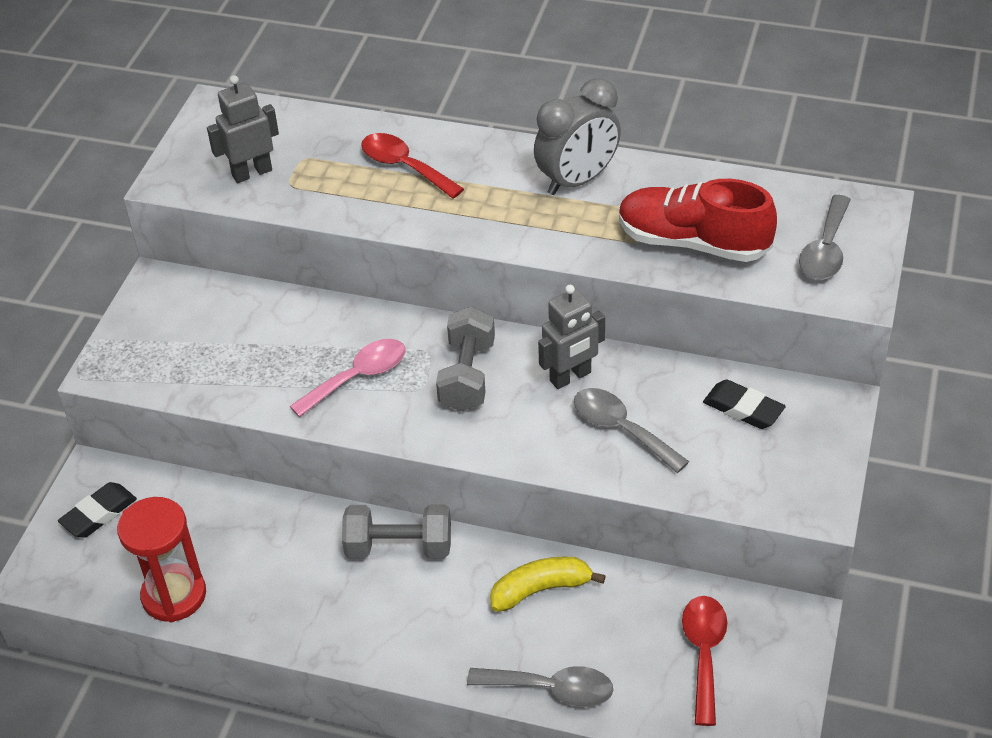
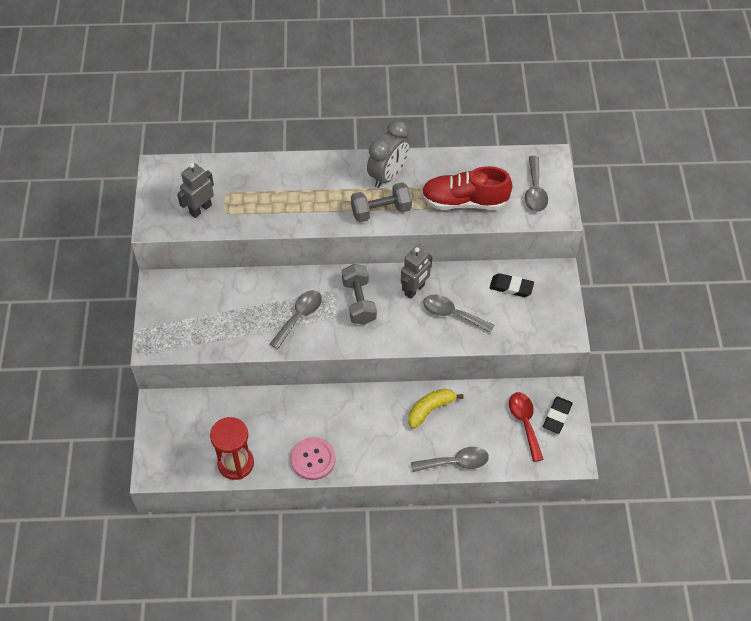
camera: 20 degrees left, 10 degrees up
black eraser [58,482,137,538] -> black eraser moved to [543,396,573,434]
pink spoon [290,339,406,417] -> grey spoon [270,290,322,349]
grey dumbbell [342,505,451,559] -> grey dumbbell moved to [351,182,412,222]
red spoon [361,133,464,199] -> none
none -> pink button [291,437,336,480]

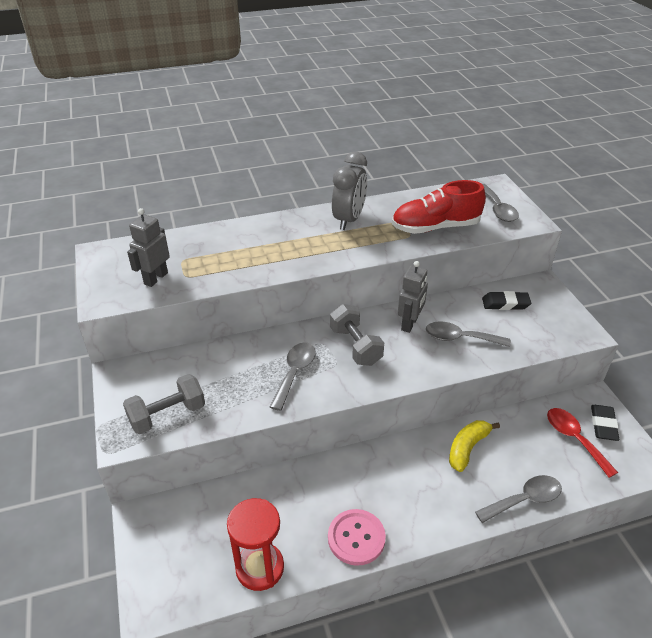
camera: 15 degrees left, 15 degrees down
grey dumbbell [351,182,412,222] -> grey dumbbell moved to [123,374,205,434]

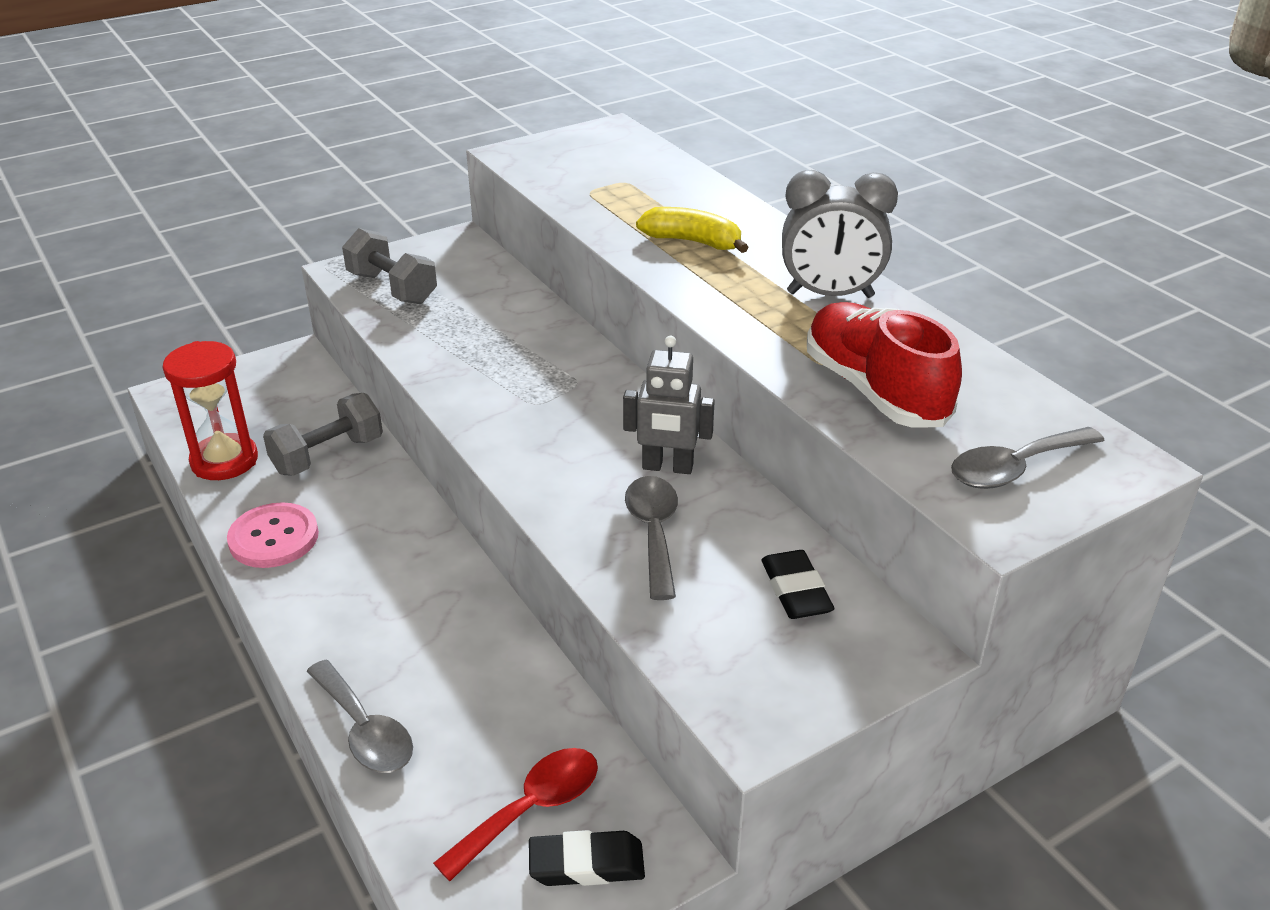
camera: 75 degrees right, 5 degrees down
grey robot [127,208,170,287] -> none
grey spoon [270,342,316,411] -> none
grey dumbbell [330,304,384,366] -> grey dumbbell moved to [263,393,383,476]
yellow banana [449,420,500,472] -> yellow banana moved to [636,207,748,253]

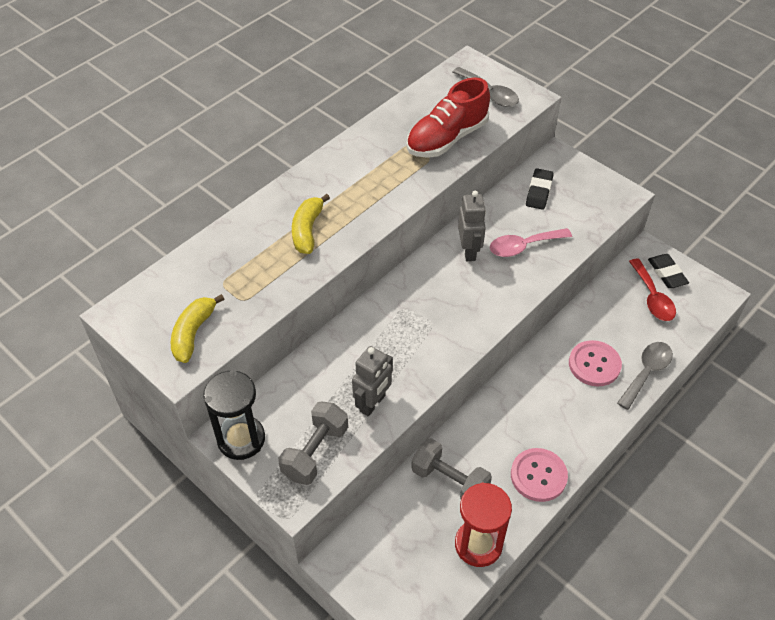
camera: 105 degrees left, 15 degrees up
red spoon [433,748,598,881] -> red spoon turned 135 degrees counterclockwise [629,258,676,321]
grey spoon [625,476,678,600] -> pink spoon [490,228,572,257]
black eraser [761,550,835,619] -> black eraser turned 45 degrees counterclockwise [526,168,554,210]
grey clock [782,170,898,298] -> none
none -> yellow banana [171,294,225,363]
none -> black hourglass [203,370,265,460]
none -> grey robot [352,346,393,417]
none -> pink button [569,340,622,386]

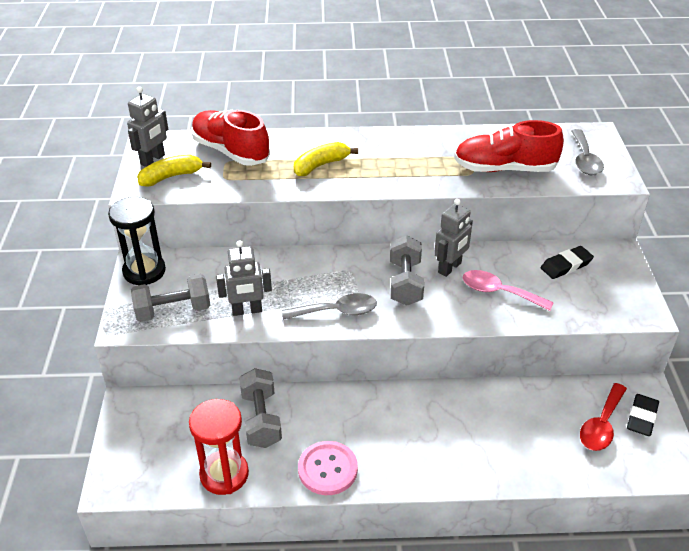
camera: 45 degrees right, 10 degrees down
pink button [569,340,622,386] -> none
grey spoon [617,342,673,410] -> grey spoon moved to [282,293,377,320]
none -> grey robot [127,87,168,167]
none -> red shoe [191,110,270,166]
none -> grey dumbbell [390,235,424,306]

